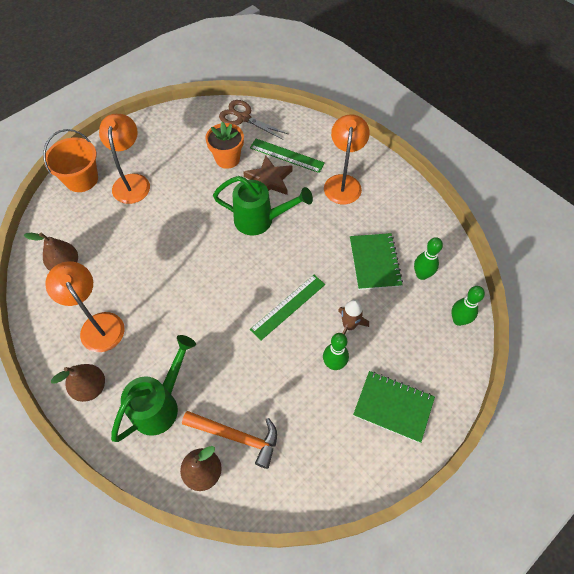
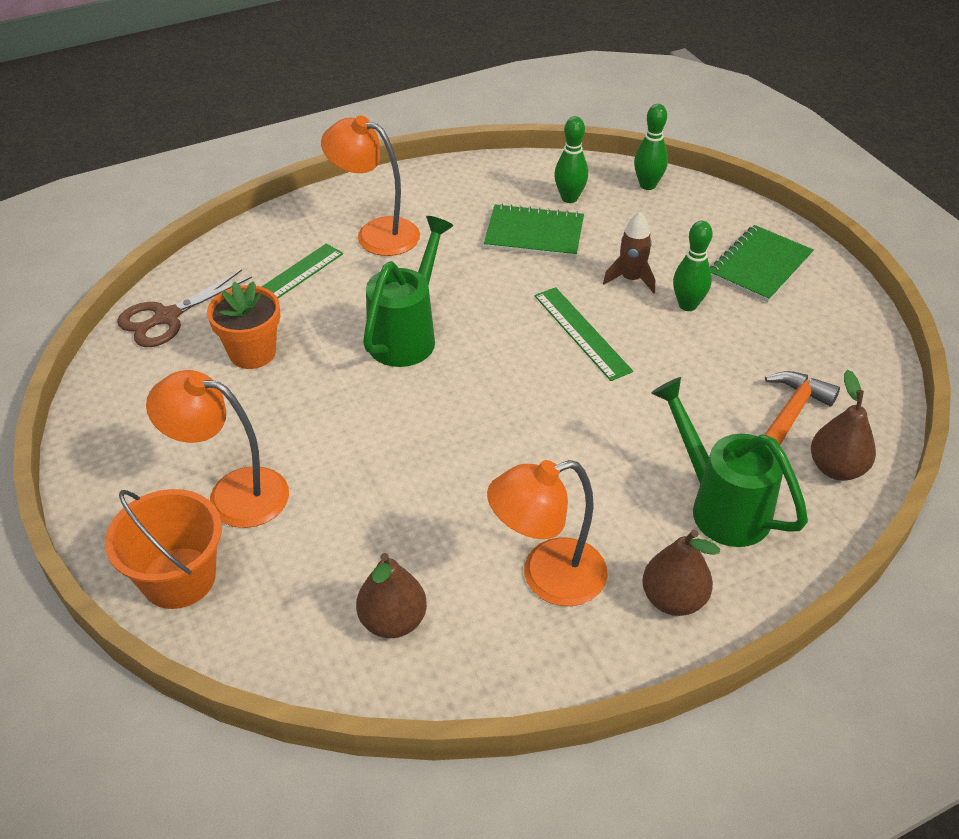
camera: 75 degrees left, 15 degrees down
brown star [243,155,293,195] -> none

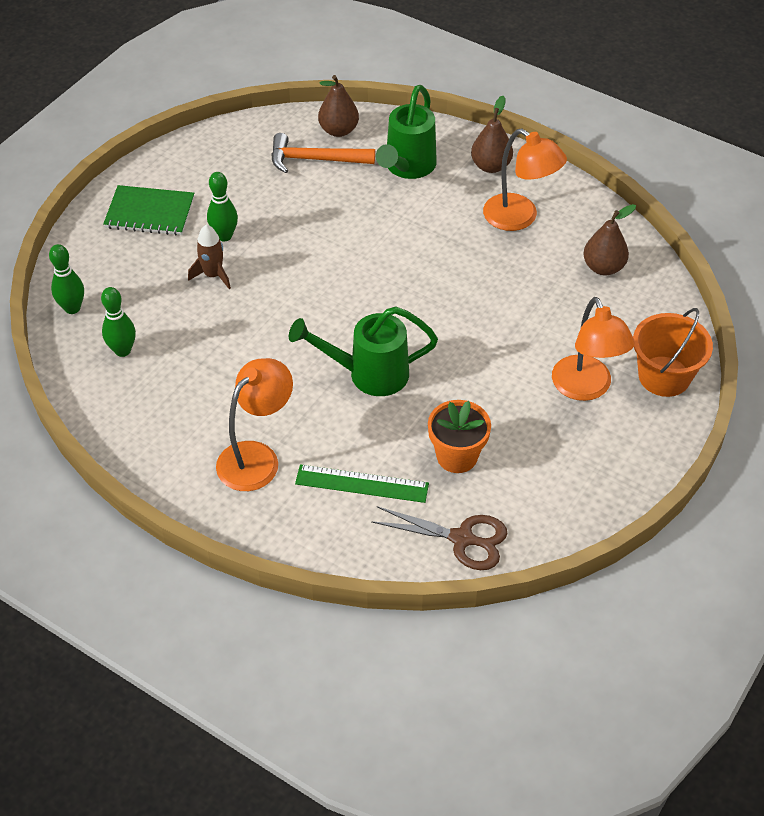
camera: 120 degrees left, 5 degrees up
orange lamp [321,116,420,256] -> orange lamp turned 135 degrees counterclockwise [216,358,293,491]
green notebook [484,204,584,258] -> none
green ruler [534,287,633,381] -> none

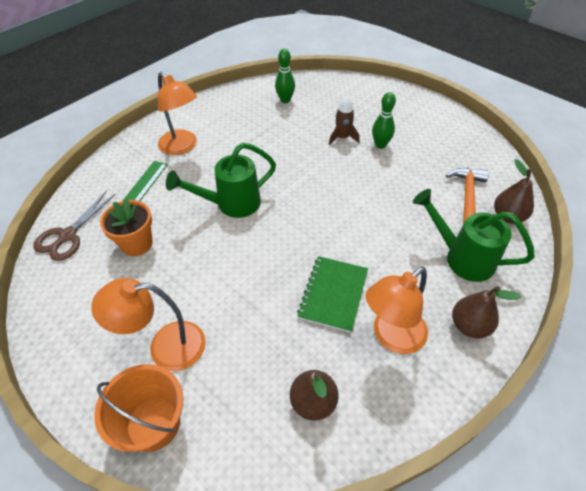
camera: 100 degrees right, 0 degrees up
green bowling pin [49,244,84,314] -> none
green notebook [103,185,194,236] -> green notebook moved to [297,256,368,333]
green watering can [289,307,438,396] -> green watering can turned 120 degrees counterclockwise [166,143,276,218]

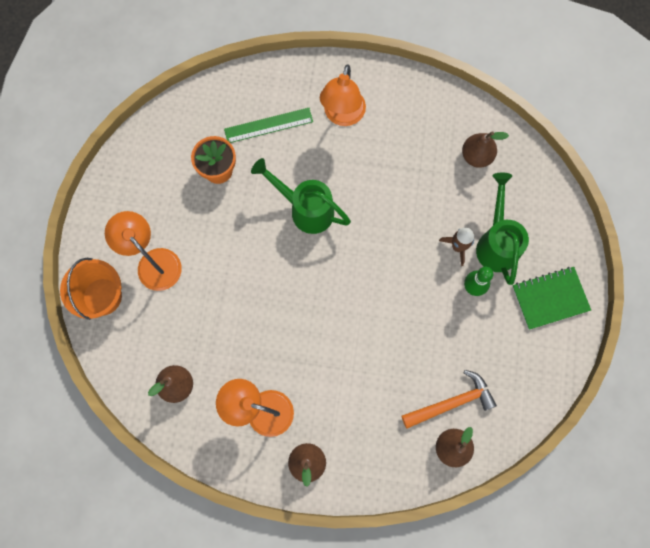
camera: 55 degrees right, 25 degrees up
brown scissors [33,191,116,261] -> none
green bowling pin [275,49,295,103] -> brown pear [462,131,509,168]
green notebook [297,256,368,333] -> green notebook moved to [512,267,591,330]
green watering can [413,189,535,282] -> green watering can moved to [476,173,529,285]

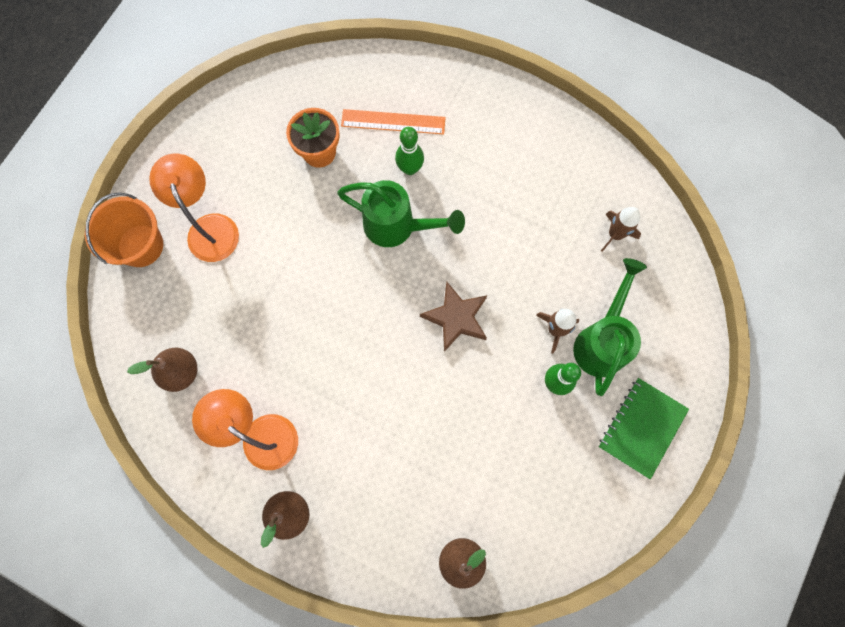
camera: 20 degrees right, 0 degrees up
green ruler [224,108,313,143] -> orange ruler [341,109,446,135]
green watering can [251,158,351,234] -> green watering can turned 150 degrees clockwise [337,180,465,247]
orange lamp [320,64,366,126] -> none
orange hammer [402,370,497,429] -> none
brown pear [462,131,509,168] -> brown rocket [601,207,641,252]
green notebook [512,267,591,330] -> green notebook turned 60 degrees counterclockwise [598,378,689,479]
none -> green bowling pin [395,127,424,175]
none -> brown star [420,281,487,352]

